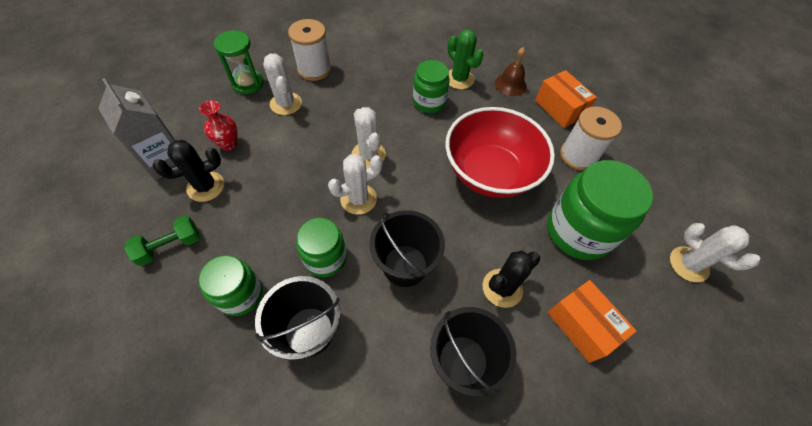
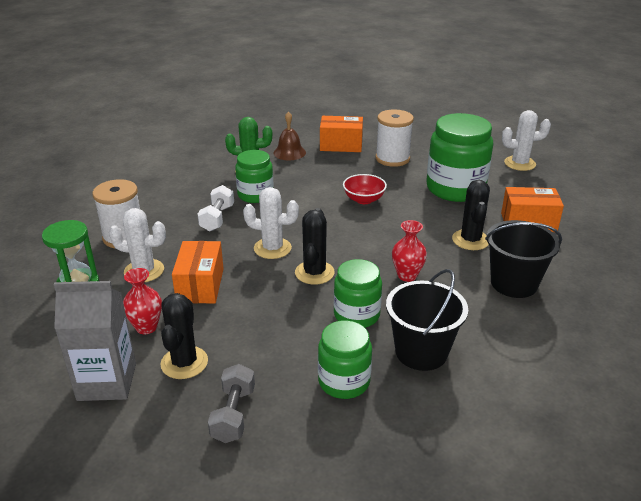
camera: 50 degrees left, 25 degrees down
green dumbbell [124,216,200,266] -> grey dumbbell [208,364,255,443]
white cactus [328,154,382,215] -> black cactus [295,208,334,285]
black bucket [370,210,445,287] -> red vase [392,220,427,282]
red bowl [445,107,555,198] -> red bowl [343,174,387,204], size x0.44
none -> orange box [172,241,224,303]
none -> white dumbbell [197,185,234,231]

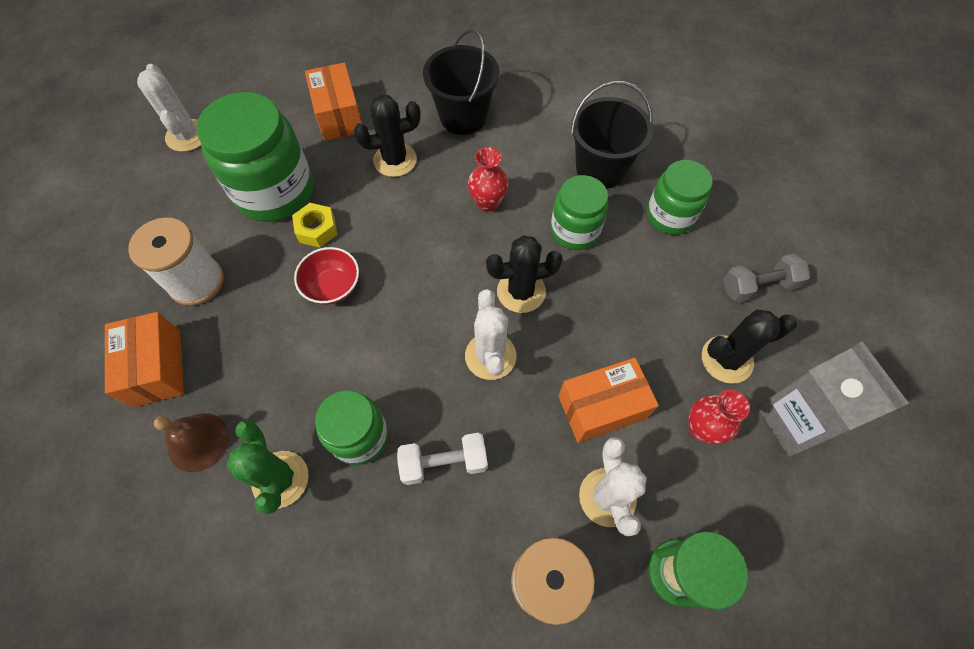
camera: 110 degrees left, 30 degrees up
none -> yellow nut [292,203,338,248]

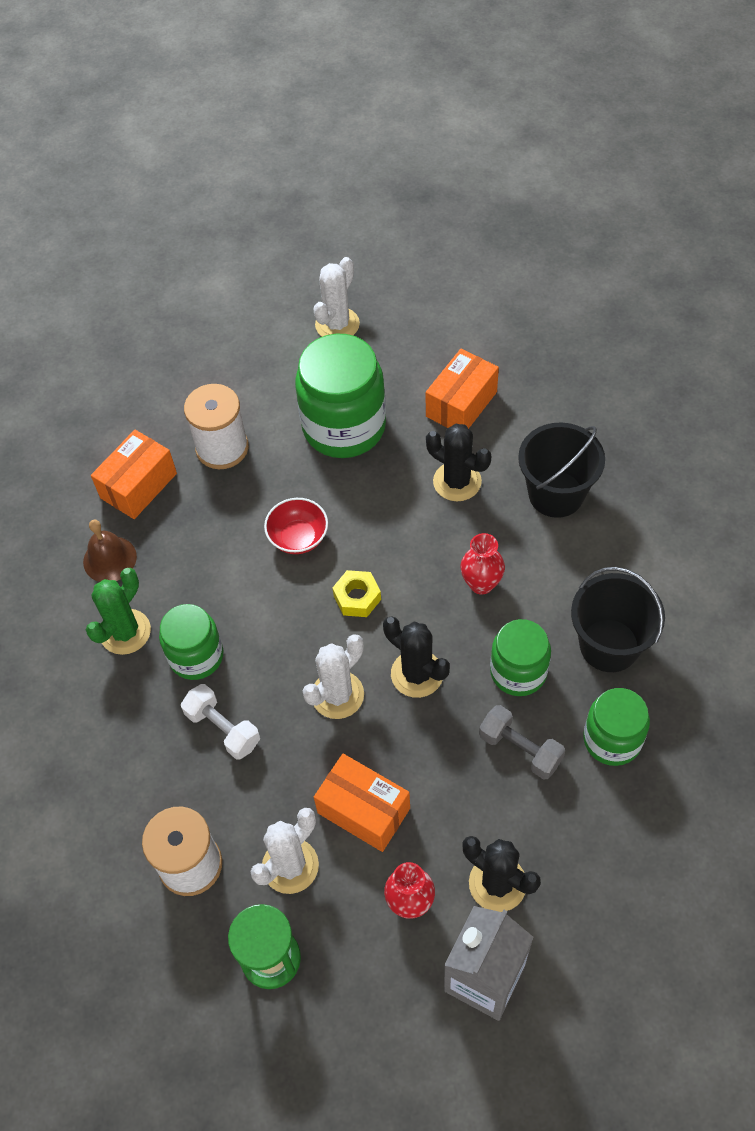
camera: 55 degrees right, 5 degrees down
yellow nut [292,203,338,248] -> yellow nut moved to [332,570,381,617]
grey dumbbell [723,254,810,303] -> grey dumbbell moved to [479,705,565,780]

